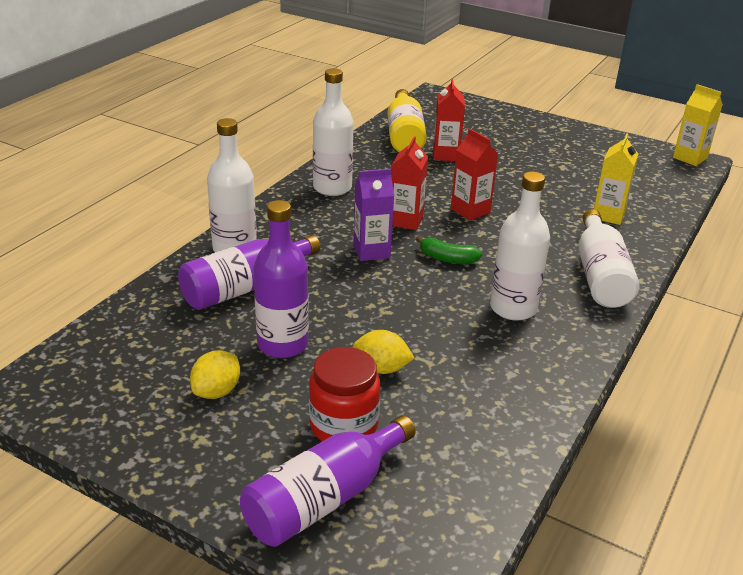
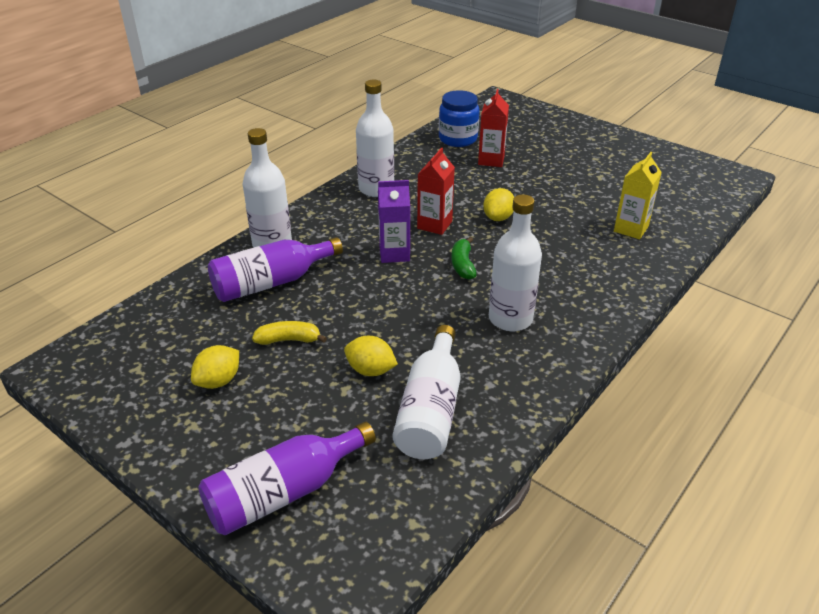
camera: 10 degrees right, 5 degrees up
purple bottle [254,200,309,358] -> yellow banana [252,321,327,345]
red jar [309,347,380,441] -> none
yellow bottle [388,89,427,152] -> blue jar [439,90,480,147]
green banana [416,236,483,264] -> green banana turned 60 degrees clockwise [451,237,477,280]
red carton [451,129,498,221] -> yellow lemon [483,188,514,221]
white bottle [578,209,640,308] -> white bottle moved to [393,325,461,459]
yellow carton [673,84,723,166] -> none

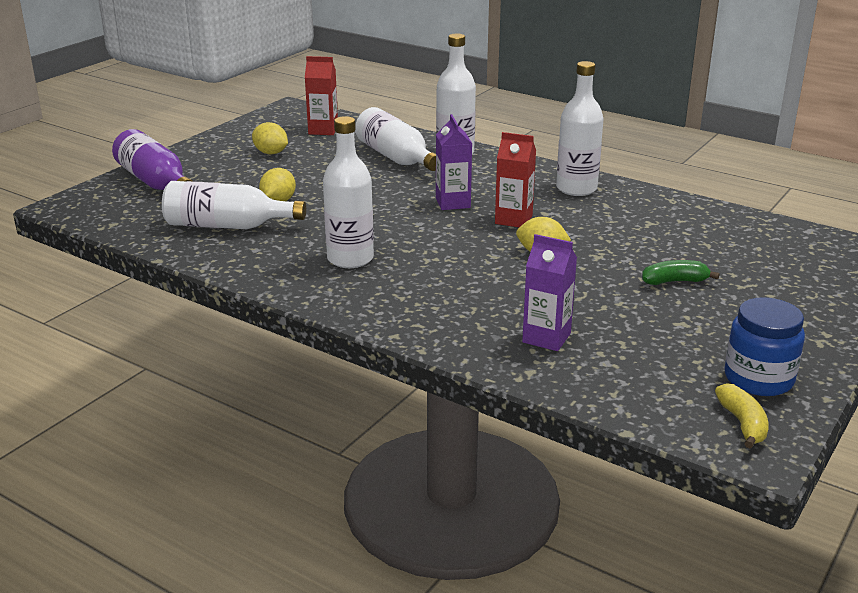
camera: 85 degrees right, 10 degrees down
purple bottle [208,237,343,302] -> white bottle [355,107,436,171]
yellow banana [252,321,327,345] -> yellow banana moved to [715,383,769,449]
blue jar [439,90,480,147] -> blue jar moved to [724,297,805,396]
green banana [451,237,477,280] -> green banana moved to [642,260,720,285]
red carton [478,89,509,167] -> red carton moved to [305,56,338,135]
yellow carton [614,152,662,239] -> purple carton [522,234,577,351]

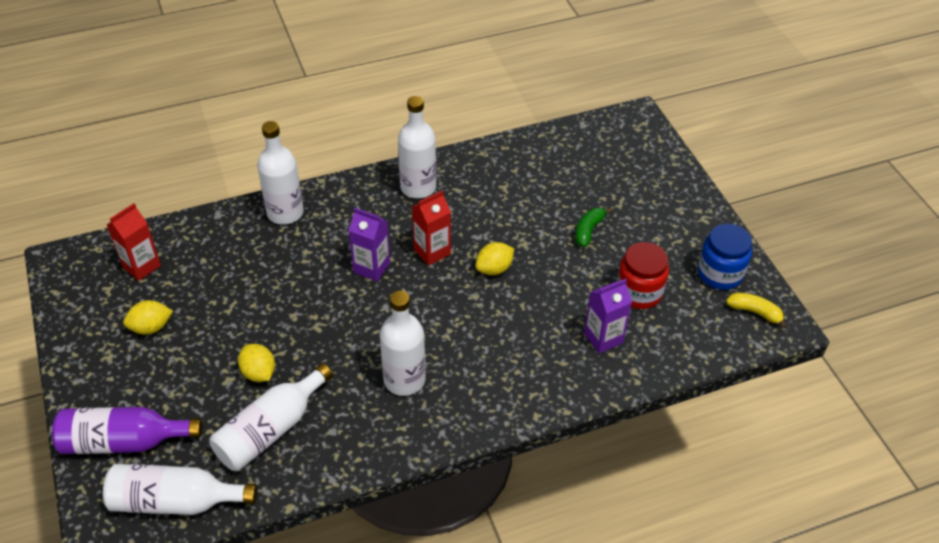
camera: 55 degrees left, 20 degrees up
white bottle [355,107,436,171] -> white bottle moved to [103,464,257,515]
none -> red jar [617,242,669,309]

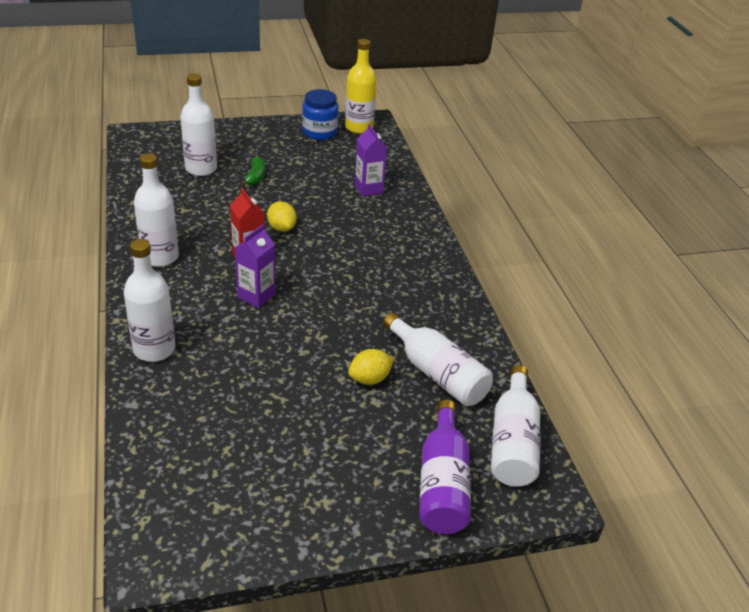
camera: 85 degrees left, 10 degrees down
red carton [107,203,161,281] -> none
yellow lemon [123,300,173,335] -> none
white bottle [380,291,426,396] -> white bottle moved to [180,74,217,176]
green banana [575,208,612,247] -> green banana turned 120 degrees counterclockwise [240,156,265,186]
red jar [617,242,669,309] -> none
yellow banana [726,292,787,329] -> yellow bottle [345,39,377,134]

